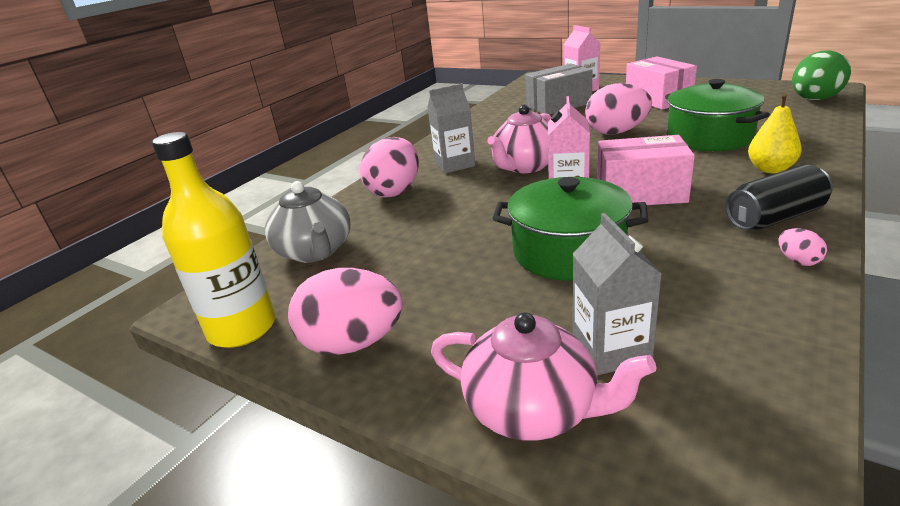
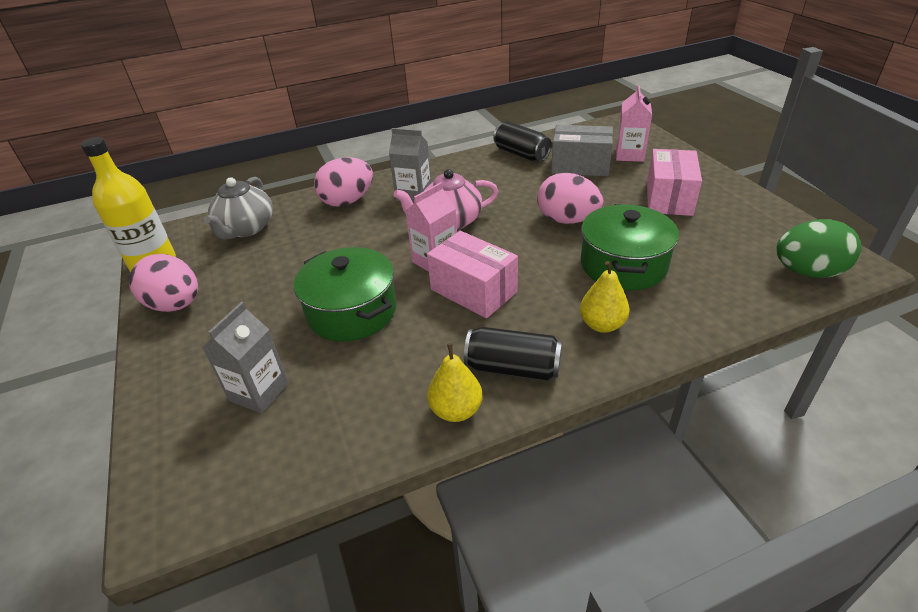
camera: 35 degrees right, 10 degrees up
pink teapot [431,312,656,441] -> none
pink egg [778,228,827,266] -> yellow pear [427,343,483,422]
none -> black can [493,121,552,161]

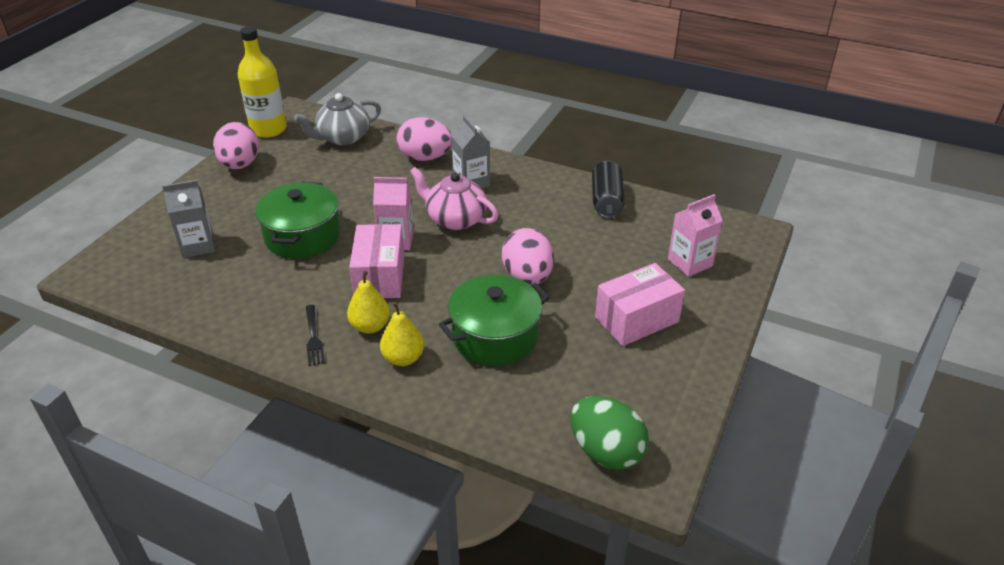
camera: 45 degrees right, 0 degrees up
yellow pear [427,343,483,422] -> yellow pear moved to [347,271,390,334]
black can [464,327,562,381] -> black fork [306,305,325,366]
grey box [551,125,613,177] -> none

